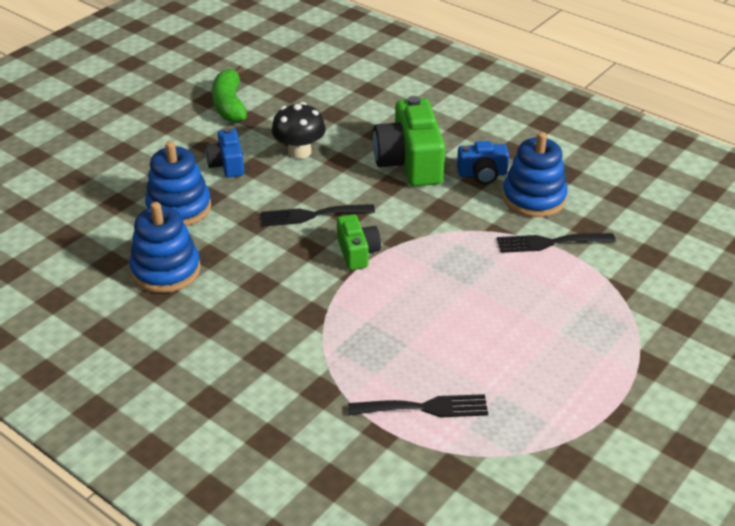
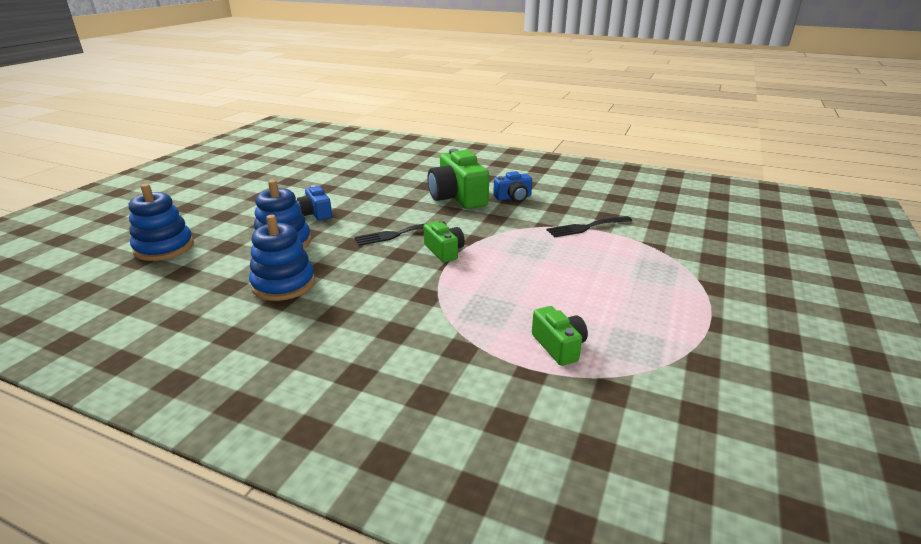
camera: 15 degrees left, 10 degrees down
green banana [212,66,247,123] -> none
black mushroom [271,102,326,159] -> none
black fork [348,394,488,418] -> green camera [532,306,588,366]
blue stacking toy [502,132,568,217] -> blue stacking toy moved to [129,184,194,261]

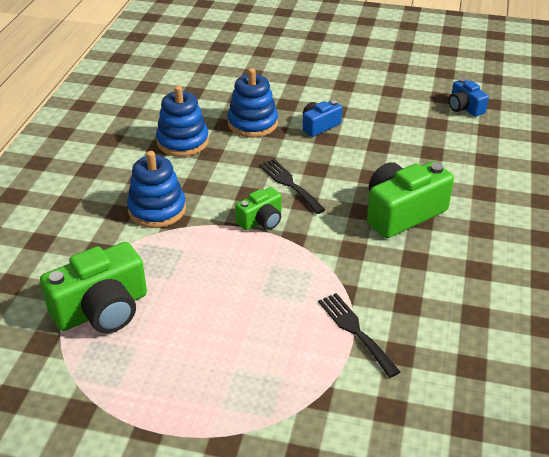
camera: 80 degrees right, 10 degrees up
blue stacking toy [129,184,194,261] -> blue stacking toy moved to [127,151,186,228]
blue camera [493,171,532,202] -> blue camera moved to [449,78,489,117]
green camera [532,306,588,366] -> green camera [40,242,147,333], size x1.82

